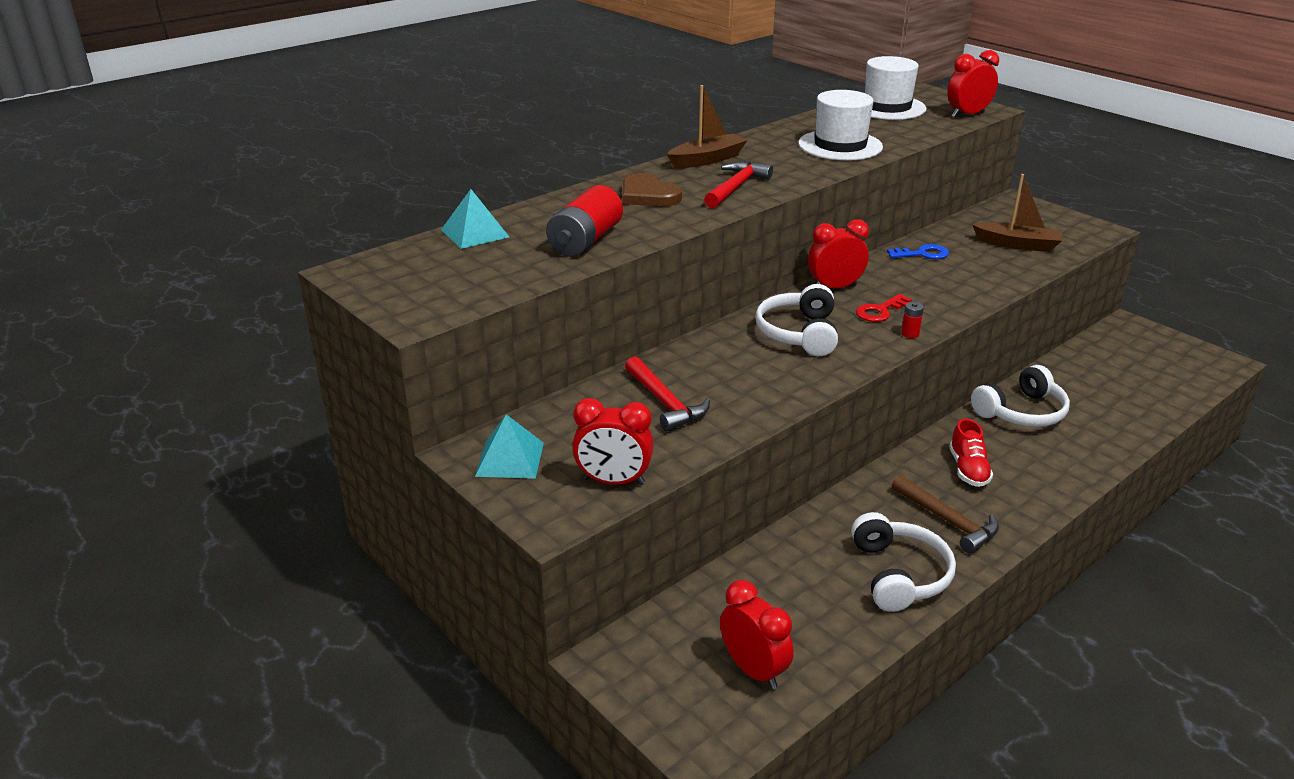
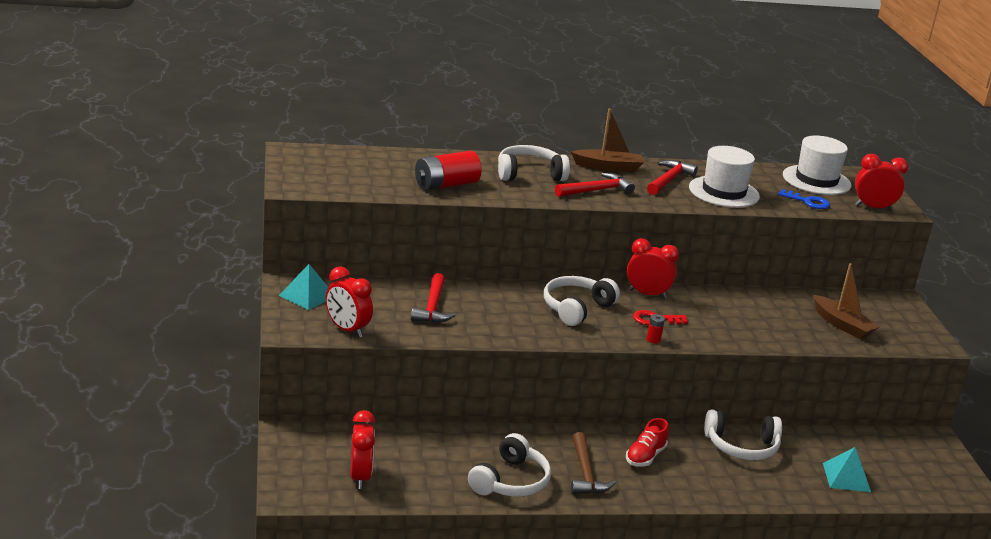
camera: 30 degrees right, 5 degrees down
turquoise pyramid [441,189,509,249] -> turquoise pyramid moved to [823,447,871,492]
brown heart [623,173,682,206] -> white headphones [498,145,570,181]
blue key [887,244,949,259] -> blue key moved to [778,189,830,209]
none -> red hammer [647,160,698,195]

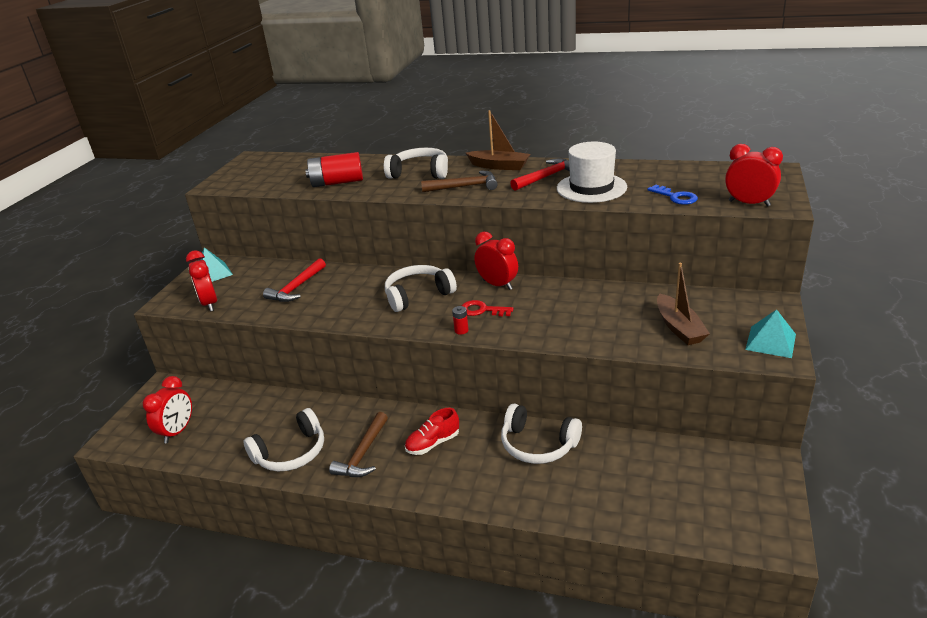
camera: 30 degrees right, 5 degrees up
red hammer [555,173,635,197] -> brown hammer [421,171,498,192]
white hat [783,136,851,195] -> none
turquoise pyramid [823,447,871,492] -> turquoise pyramid moved to [745,309,796,358]

